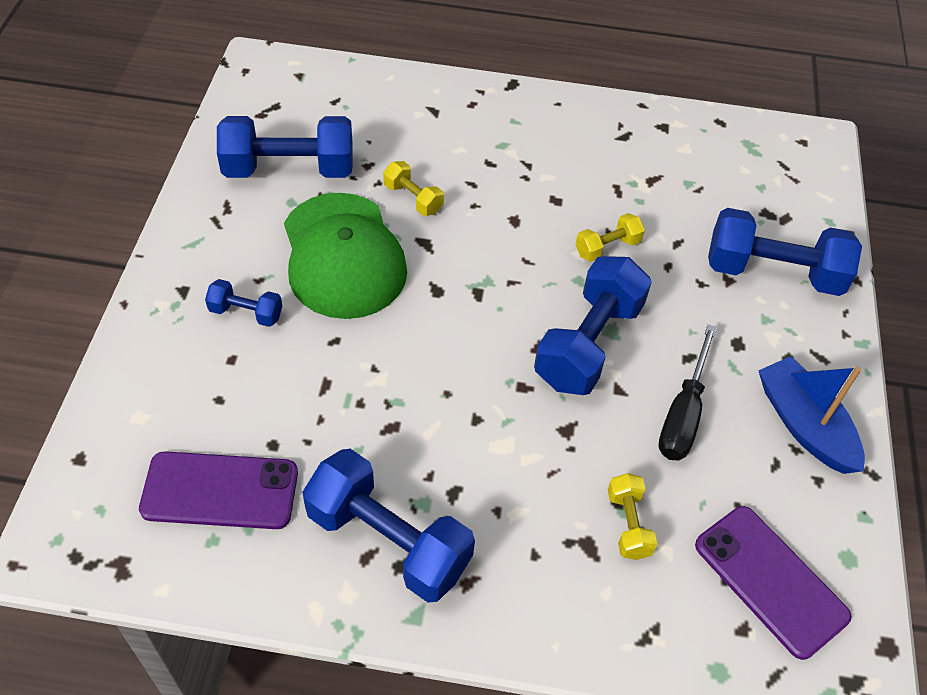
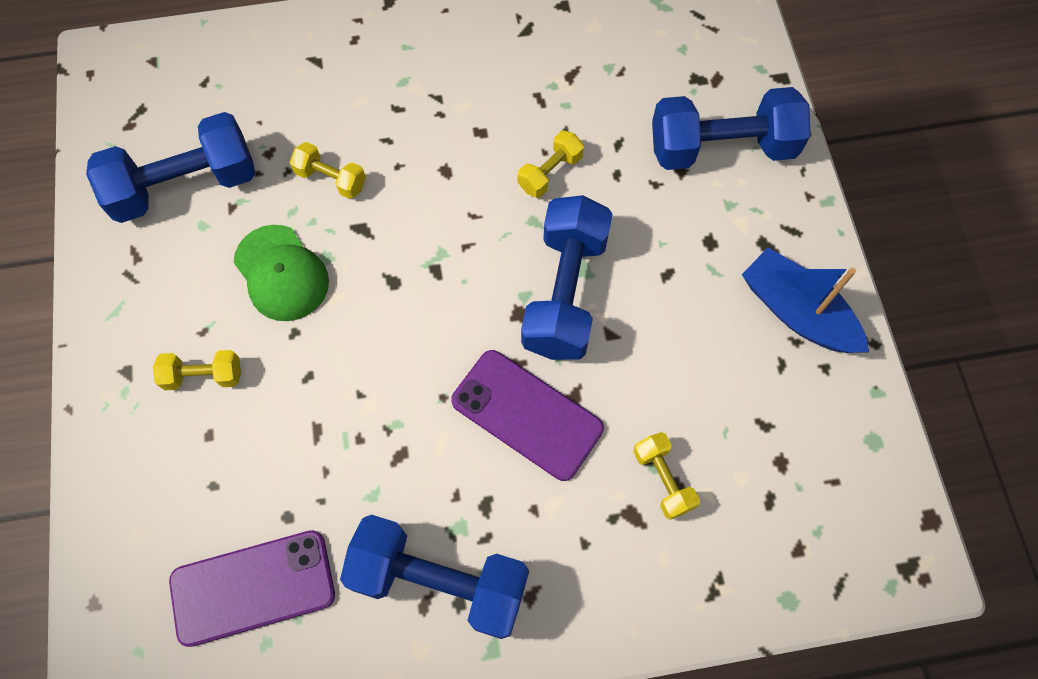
camera: 15 degrees left, 15 degrees up
blue dumbbell [205,279,282,327] -> yellow dumbbell [153,350,241,390]
green cap [284,193,407,319] -> green cap [233,225,329,321], size x0.62
black screwdriver [658,324,717,460] -> none
purple phone [695,506,852,660] -> purple phone moved to [451,350,604,481]

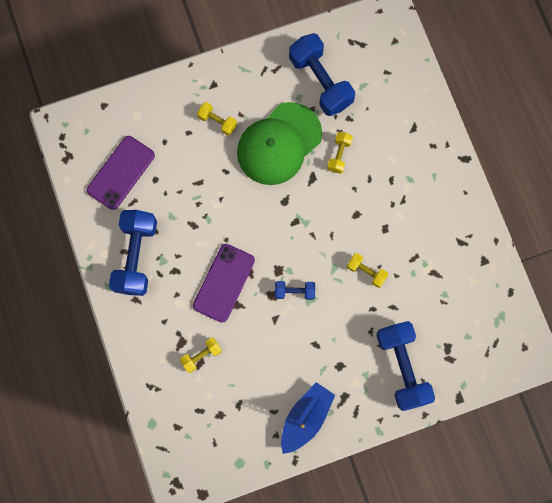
camera: 80 degrees right, 10 degrees up
yellow dumbbell [153,350,241,390] -> yellow dumbbell turned 45 degrees counterclockwise [197,102,237,136]
purple phone [169,530,335,647] -> purple phone turned 60 degrees clockwise [87,136,155,210]
green cap [233,225,329,321] -> green cap [237,102,322,185], size x1.61
blue dumbbell [521,195,612,360] -> blue dumbbell [275,281,315,300], size x0.49

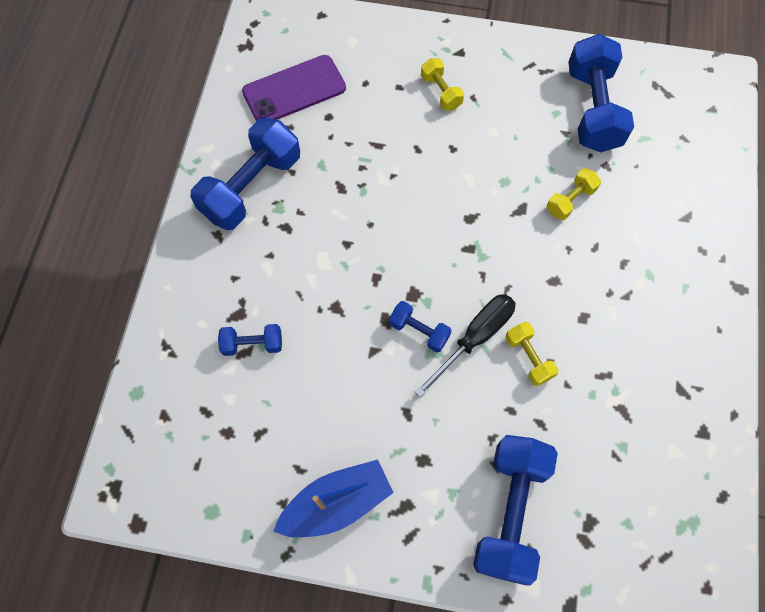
camera: 30 degrees right, 10 degrees down
yellow dumbbell [180,338,222,373] -> blue dumbbell [218,324,282,356]
purple phone [193,244,255,323] -> none
green cap [237,102,322,185] -> none
none -> black screwdriver [415,294,516,398]

